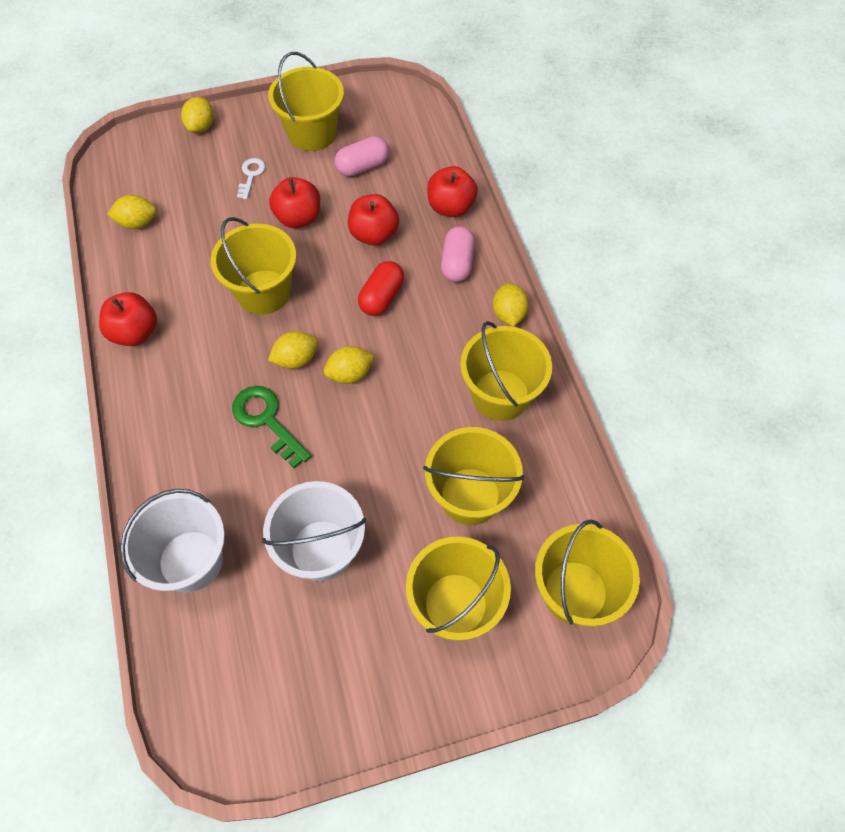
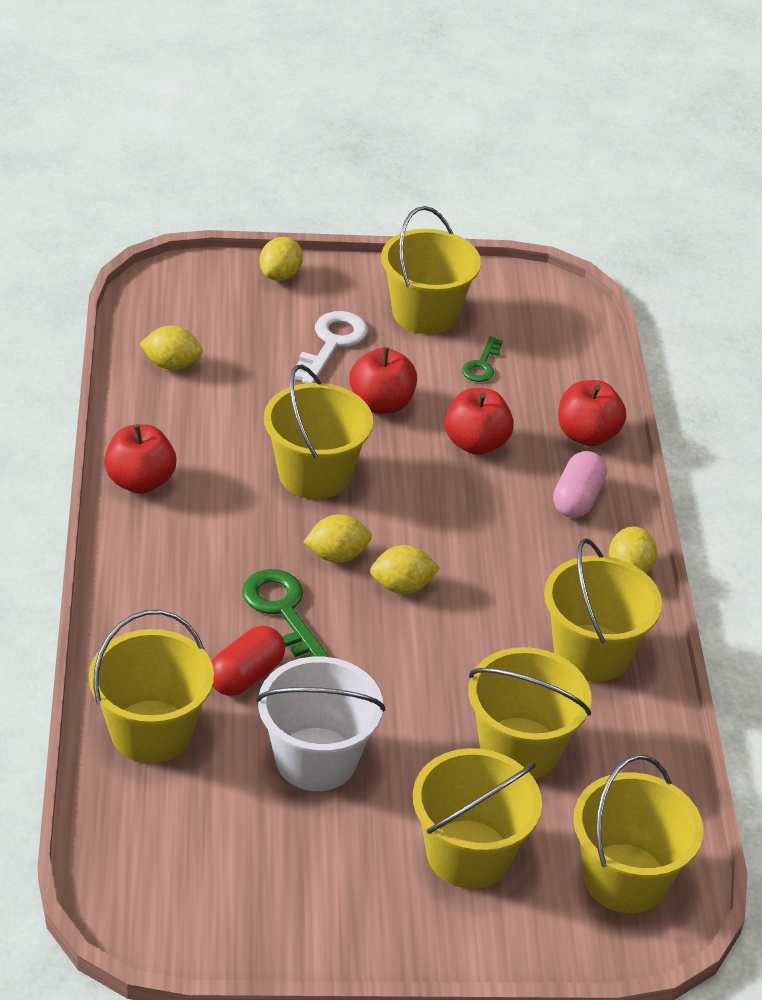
camera: 10 degrees right, 20 degrees down
white bucket [120,489,225,592] -> yellow bucket [89,610,214,763]
white key [237,158,266,199] -> white key [294,311,368,384], size x1.66
pink capsule [335,136,389,176] -> green key [462,336,503,382]
red capsule [358,261,404,316] -> red capsule moved to [211,626,285,696]

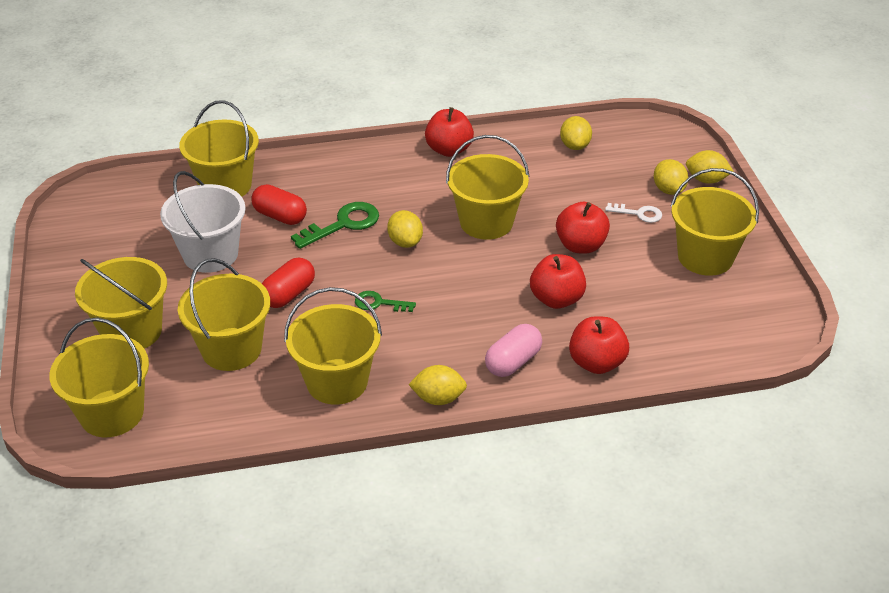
camera: 85 degrees right, 0 degrees up
white key [294,311,368,384] -> white key [605,203,662,223], size x0.60
yellow lemon [370,545,440,594] -> yellow lemon moved to [654,159,688,195]
green key [462,336,503,382] -> green key moved to [355,291,416,312]
pink capsule [553,451,607,518] -> pink capsule turned 60 degrees counterclockwise [485,324,542,377]
none -> red capsule [262,258,315,308]

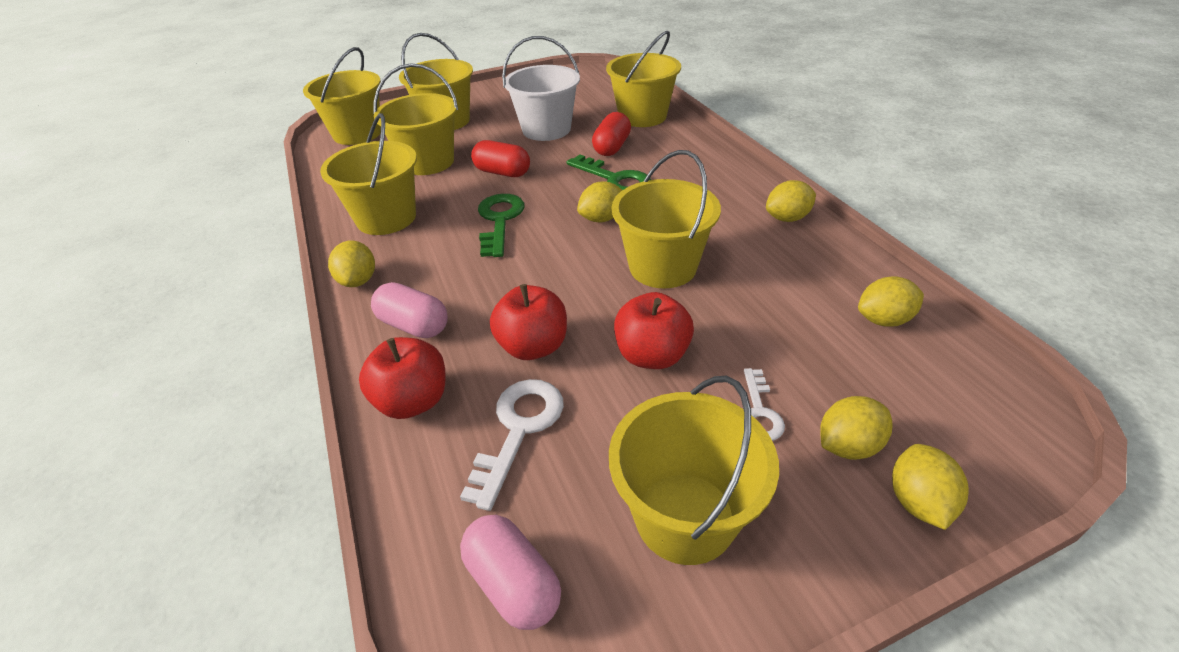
camera: 80 degrees right, 0 degrees up
green key [355,291,416,312] -> green key [478,194,524,257], size x1.66
red apple [425,107,474,157] -> yellow lemon [766,180,816,222]
none -> white key [460,379,564,511]
none -> pink capsule [460,515,561,630]

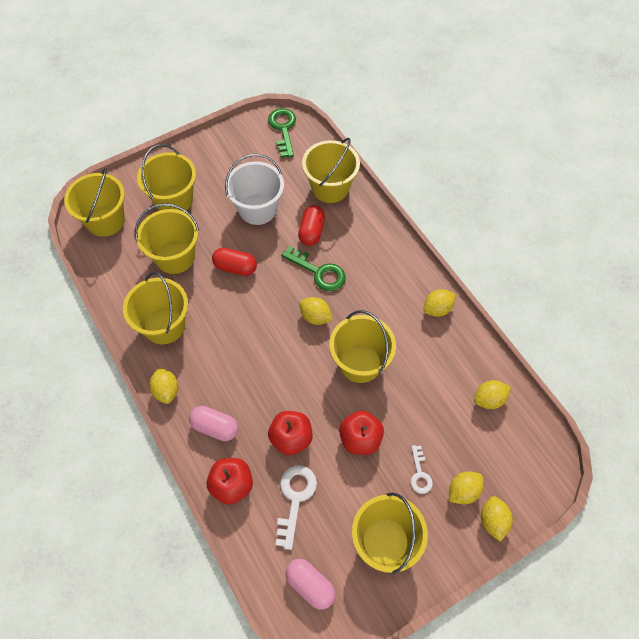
camera: 10 degrees left, 20 degrees up
green key [478,194,524,257] -> green key moved to [268,108,296,158]
yellow lemon [577,182,622,222] -> yellow lemon turned 75 degrees clockwise [299,297,332,325]

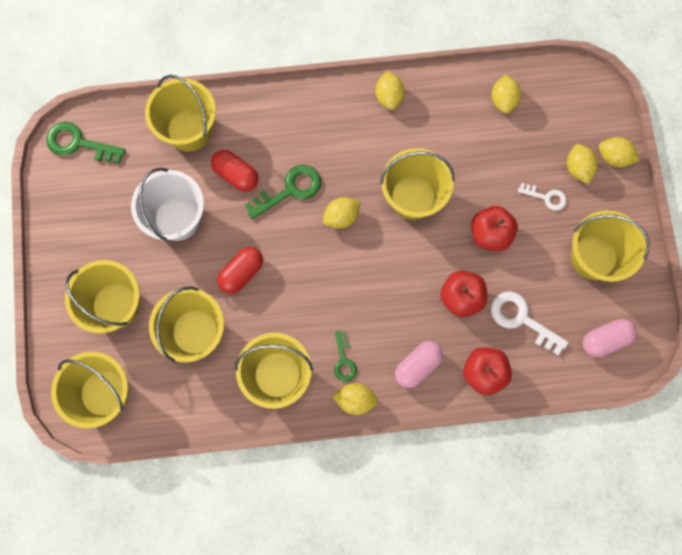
camera: 65 degrees left, 15 degrees up
none -> green key [334,331,357,382]

